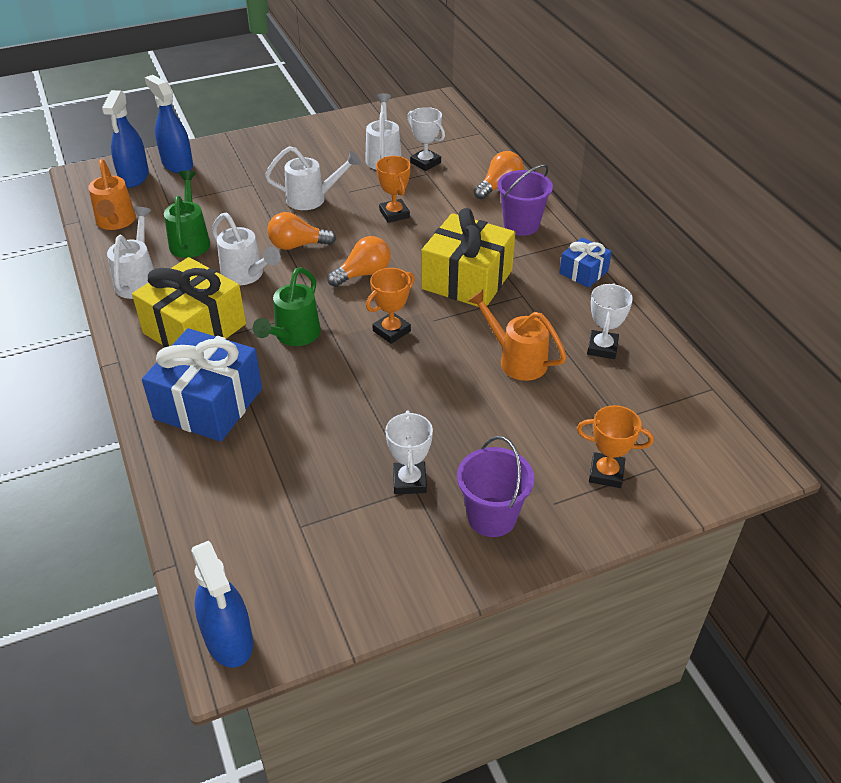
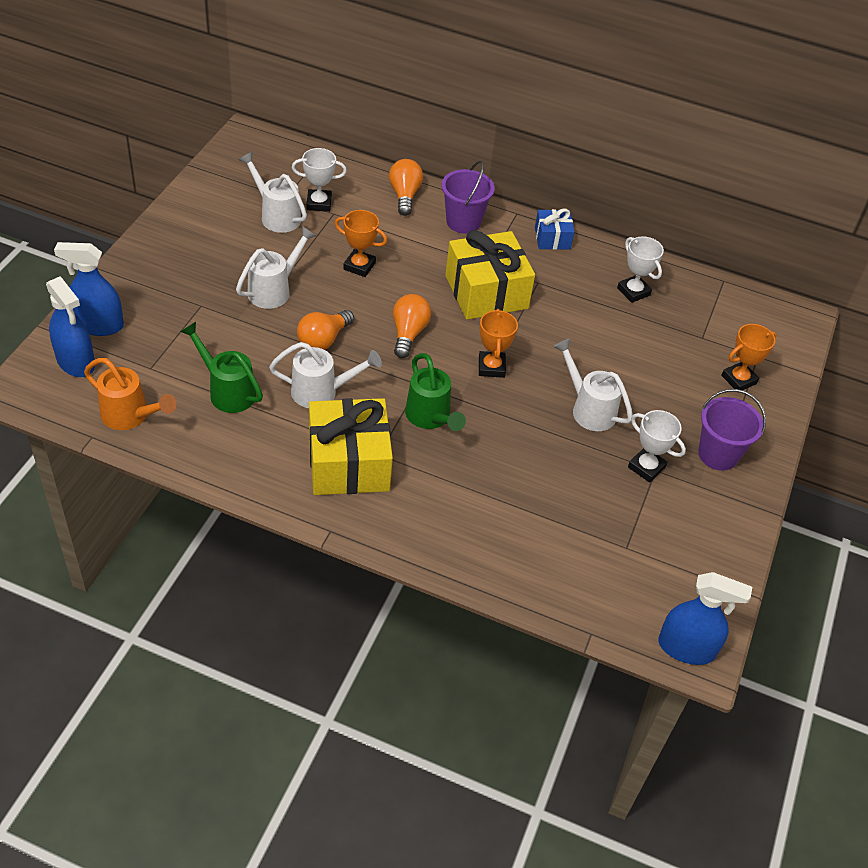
camera: 50 degrees left, 5 degrees up
white watering can [107,207,154,299] -> white watering can moved to [553,338,633,431]
blue gift [142,328,262,442] -> none
orange watering can [468,290,567,381] -> none

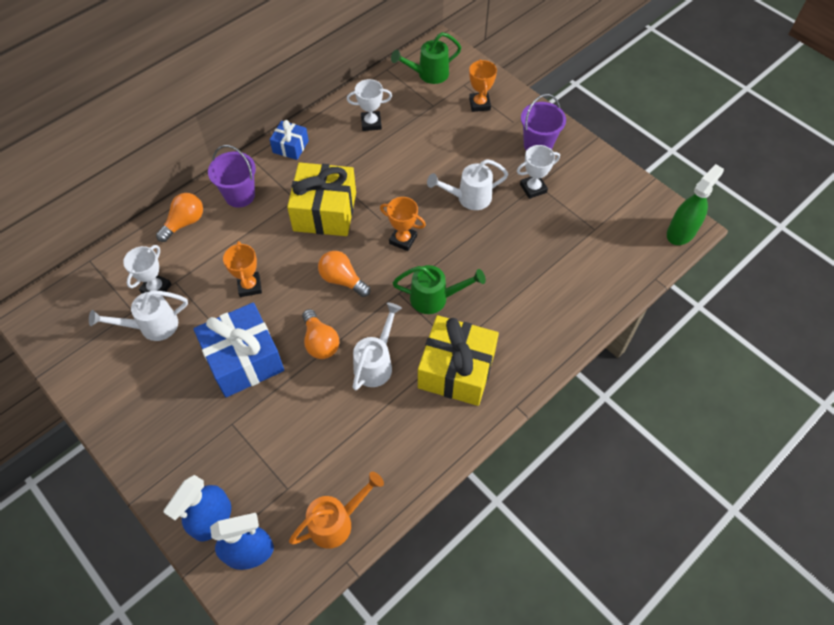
camera: 60 degrees left, 10 degrees up
green watering can [180,322,263,413] -> green watering can moved to [391,32,461,84]
white watering can [236,226,317,309] -> blue gift [194,302,284,397]
orange trophy [335,210,387,277] -> orange trophy turned 60 degrees counterclockwise [223,241,262,297]
orange light bulb [389,159,423,216] -> orange light bulb turned 105 degrees clockwise [156,193,203,242]
blue spray bottle [658,572,752,665] -> green spray bottle [667,164,724,245]

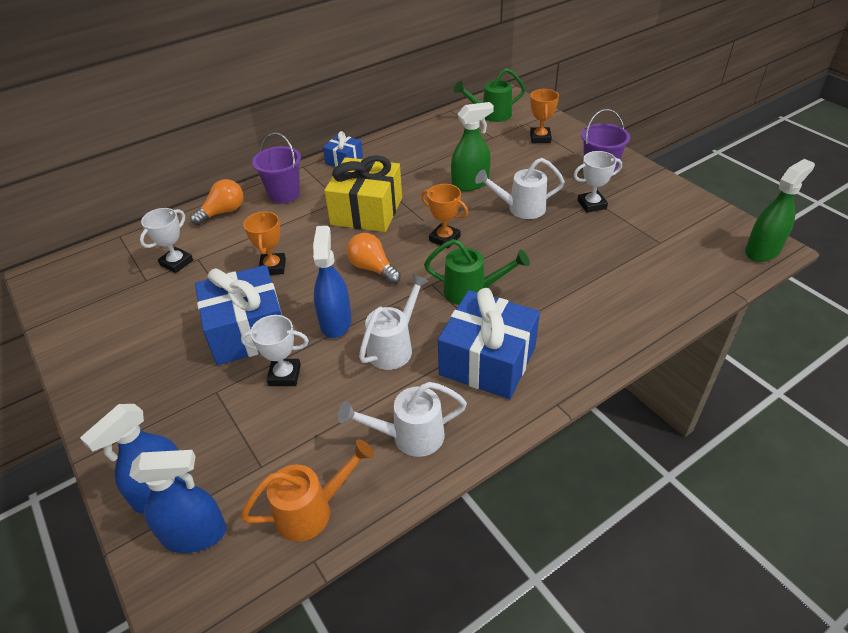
camera: 10 degrees right, 15 degrees down
white watering can [89,291,188,341] -> white watering can moved to [338,382,467,457]
orange light bulb [302,309,339,359] -> blue spray bottle [313,226,352,338]
white trophy [347,79,392,131] -> white trophy moved to [241,315,309,386]
yellow gift [418,315,499,406] -> blue gift [438,288,540,399]
none -> green spray bottle [451,102,494,191]

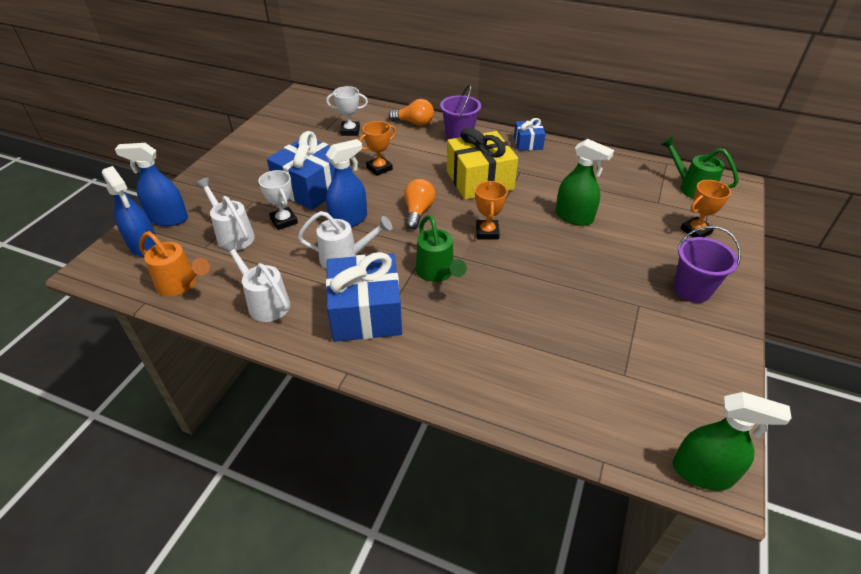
camera: 55 degrees right, 0 degrees up
white watering can [475,158,565,219] -> white watering can moved to [195,177,255,251]
white trophy [574,151,622,213] -> none

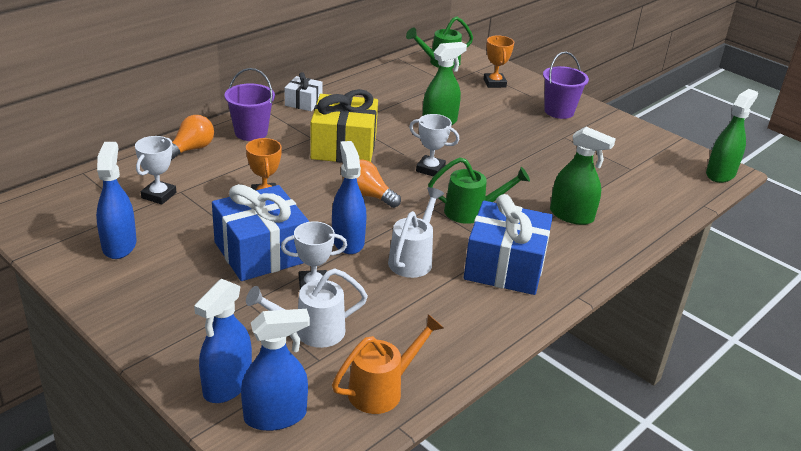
camera: 70 degrees left, 10 degrees down
white watering can [220,240,290,322] -> none
orange trophy [475,181,507,240] -> white trophy [409,114,459,176]
blue gift [514,118,545,151] -> white gift [285,72,323,111]
none -> blue spray bottle [96,142,137,259]
none -> green spray bottle [550,127,616,225]

